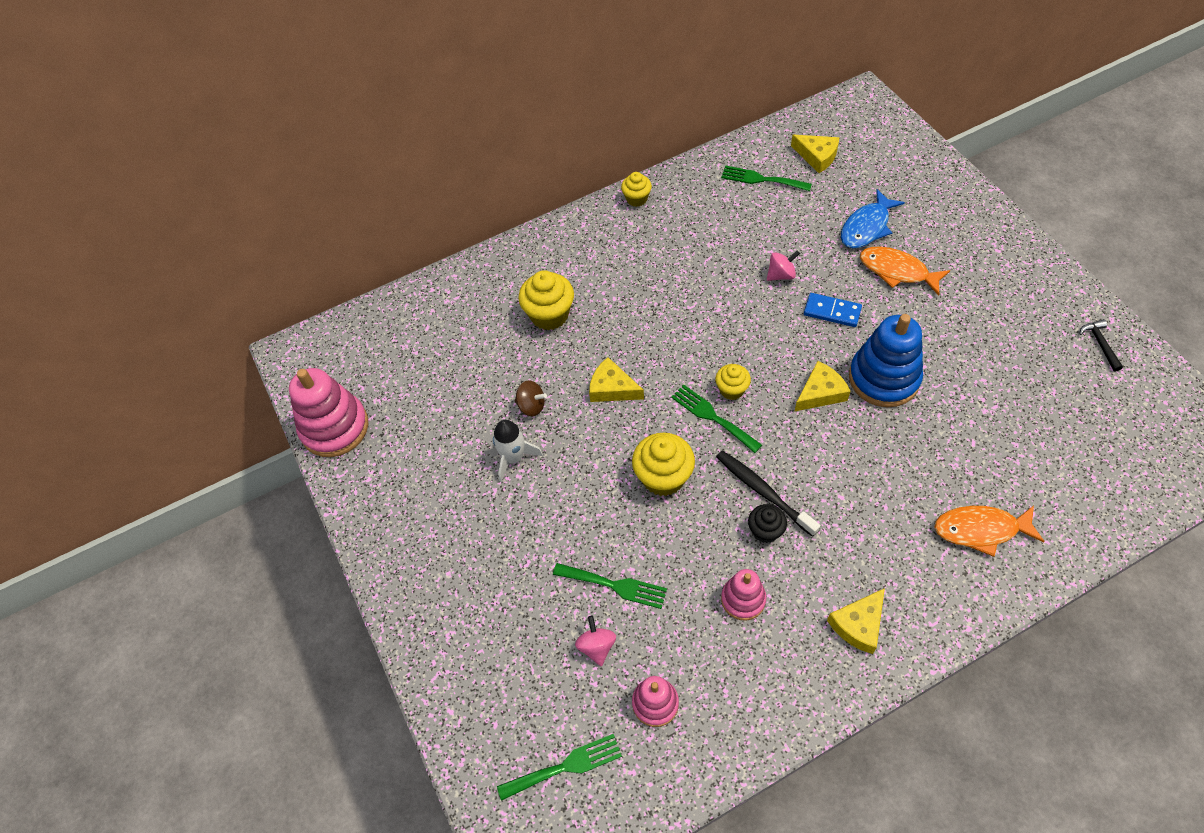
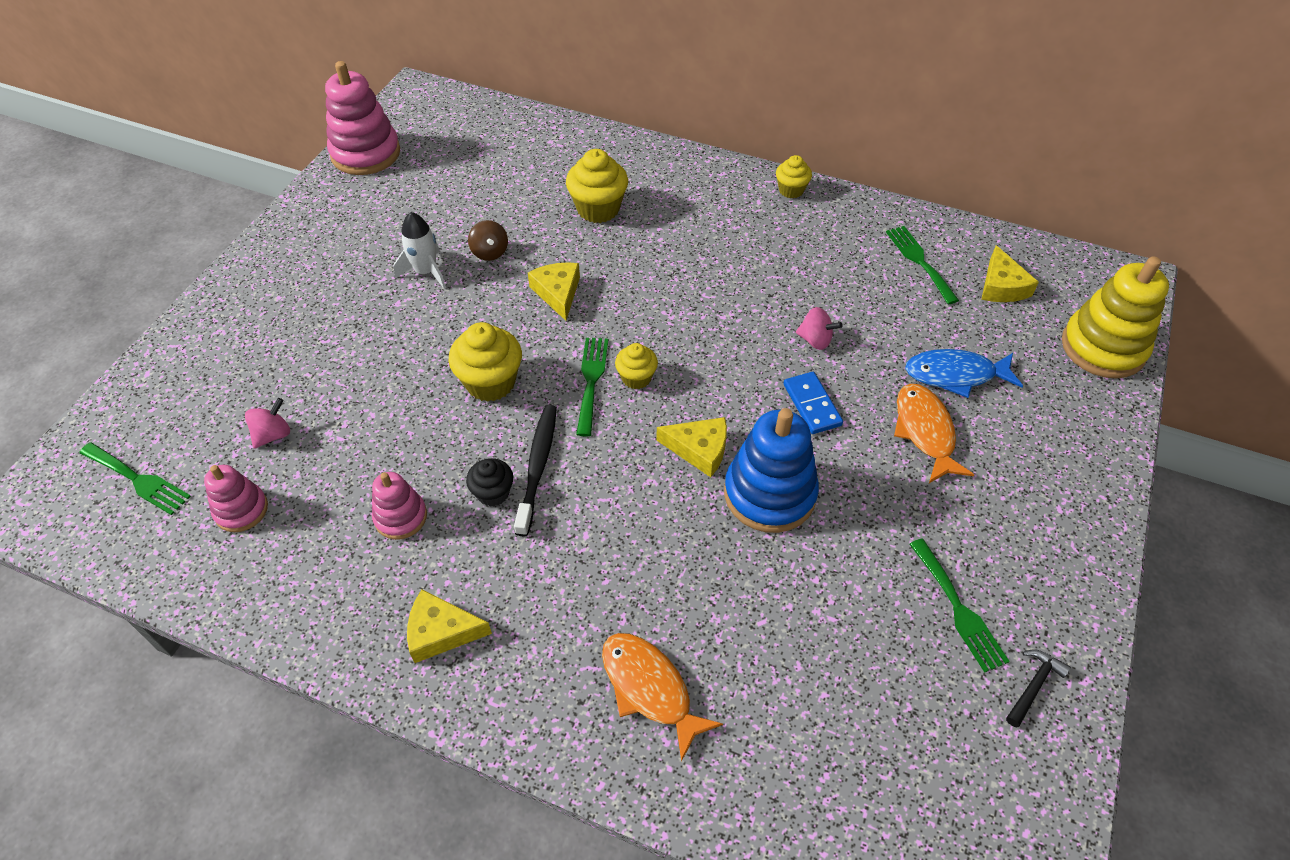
camera: 45 degrees right, 5 degrees down
green fork [553,563,667,609] -> green fork moved to [909,538,1010,673]
none -> yellow stacking toy [1062,256,1169,379]

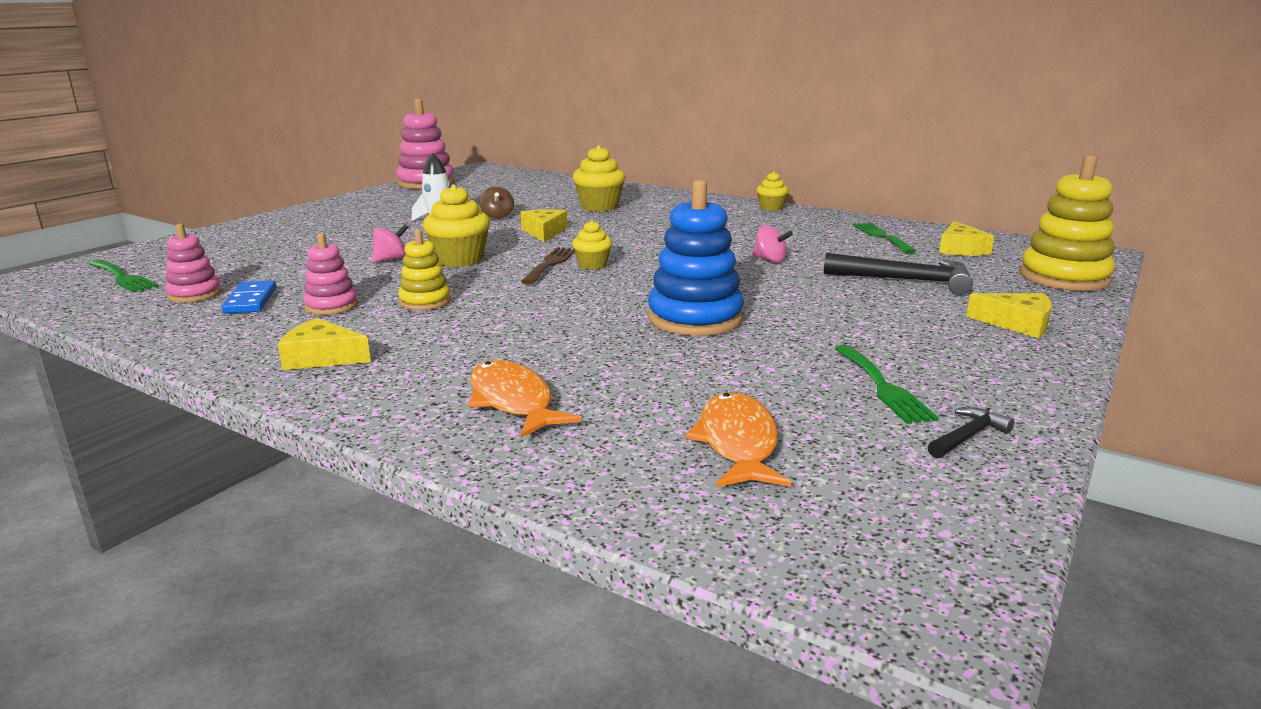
camera: 10 degrees right, 30 degrees down
pink spinning top [245,398,290,448] -> pink spinning top moved to [372,224,409,263]
black cupcake [466,458,513,506] -> yellow stacking toy [398,229,451,310]
black toothbrush [514,405,557,537] -> none
green fork [576,338,608,437] -> brown fork [521,247,575,285]
yellow cheese [656,417,727,477] -> yellow cheese moved to [966,293,1052,338]
blue domino [783,372,843,434] -> blue domino moved to [222,280,277,314]
orange fish [894,384,974,483] -> orange fish moved to [685,392,791,487]
blue fish [905,349,1023,398] -> black hammer [824,253,973,295]

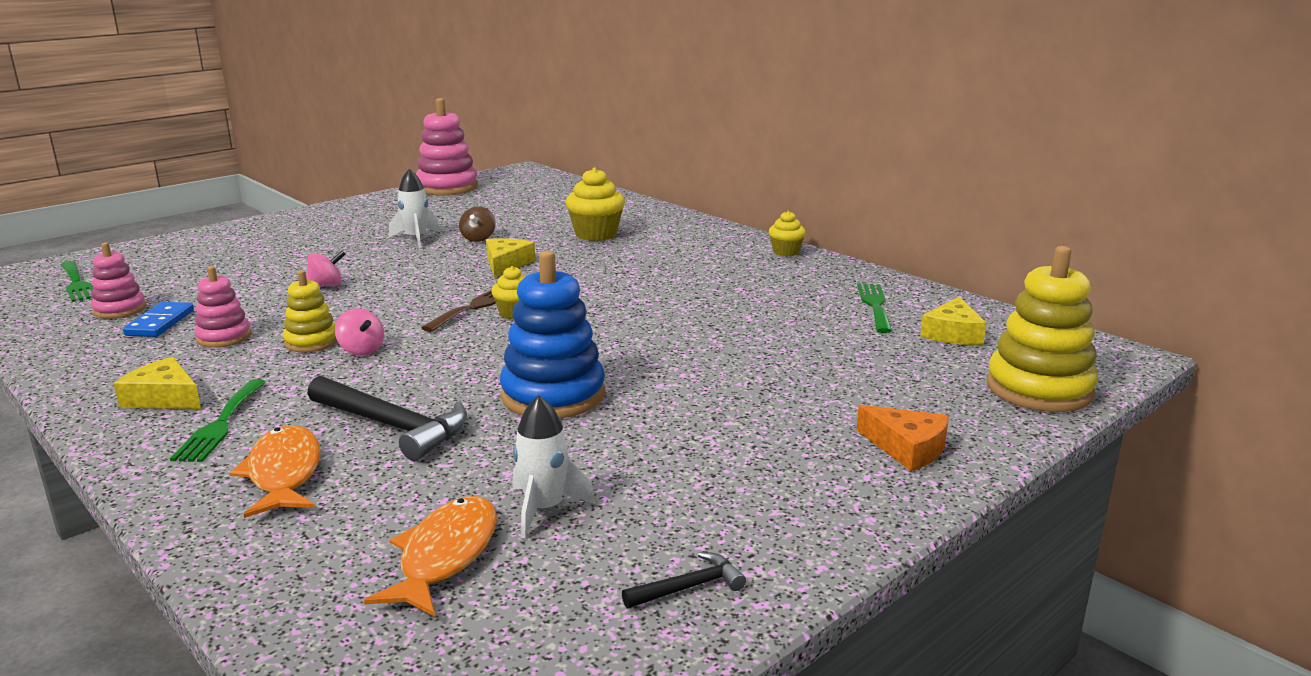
camera: 15 degrees right, 0 degrees up
yellow cupcake [423,185,490,267] -> none
pink spinning top [752,225,793,263] -> pink spinning top moved to [335,308,384,356]
black hammer [824,253,973,295] -> black hammer moved to [308,376,467,461]
green fork [835,345,939,424] -> green fork moved to [170,379,266,462]
yellow cheese [966,293,1052,338] -> orange cheese [856,405,949,471]
none -> white rocket [513,395,596,538]

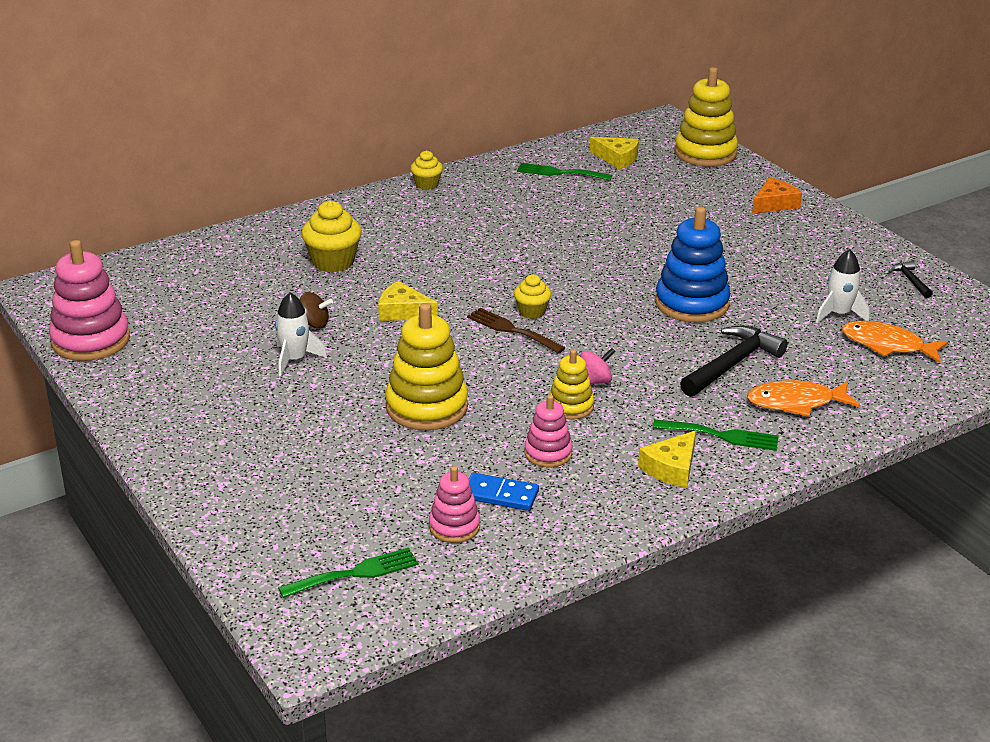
camera: 80 degrees left, 10 degrees up
pink spinning top [306,251,346,287] -> yellow stacking toy [385,303,468,430]

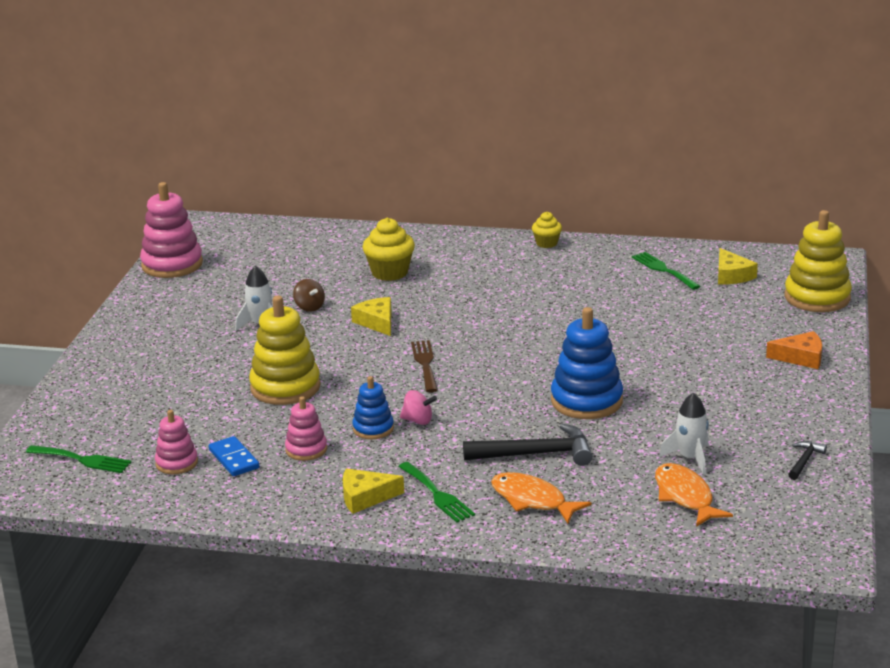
camera: 45 degrees right, 5 degrees down
yellow cupcake [514,274,551,319] -> none
yellow stacking toy [549,349,594,420] -> blue stacking toy [352,376,394,439]

